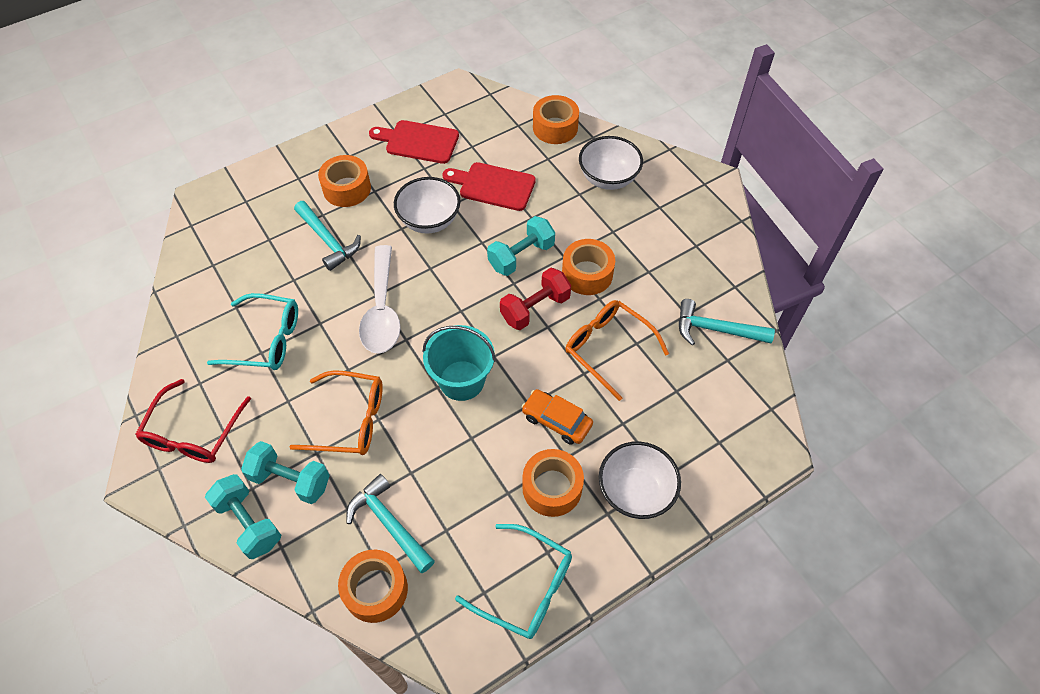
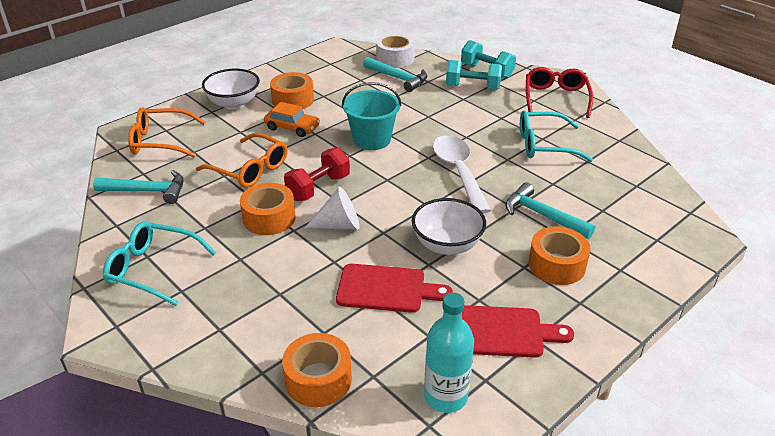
camera: 170 degrees right, 20 degrees down
orange glasses [289,370,383,455] -> orange glasses moved to [128,107,205,158]
orange tape [338,550,408,623] -> white tape [376,34,415,68]
turquoise glasses [455,524,572,639] -> turquoise glasses moved to [103,222,216,306]
turquoise dumbbell [487,216,555,276] -> white cone [305,187,360,229]
white bowl [579,136,643,190] -> none
none -> turquoise bottle [424,293,474,413]

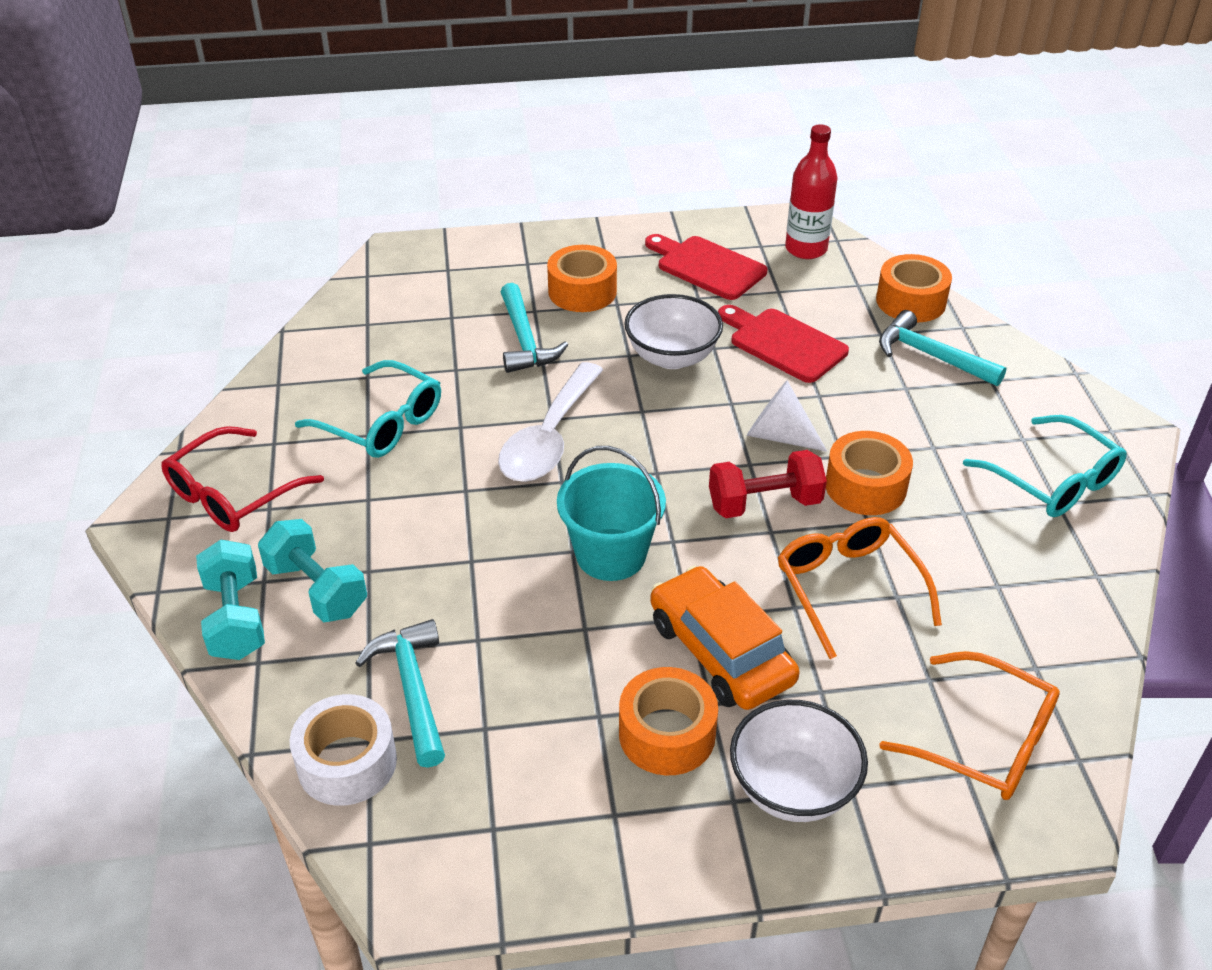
camera: 145 degrees left, 5 degrees up
turquoise hammer [93,170,184,204] -> turquoise hammer moved to [879,310,1006,386]
orange car [264,102,320,137] -> orange car [650,566,799,710], size x1.51
turquoise bottle [424,293,474,413] -> red bottle [785,124,838,259]

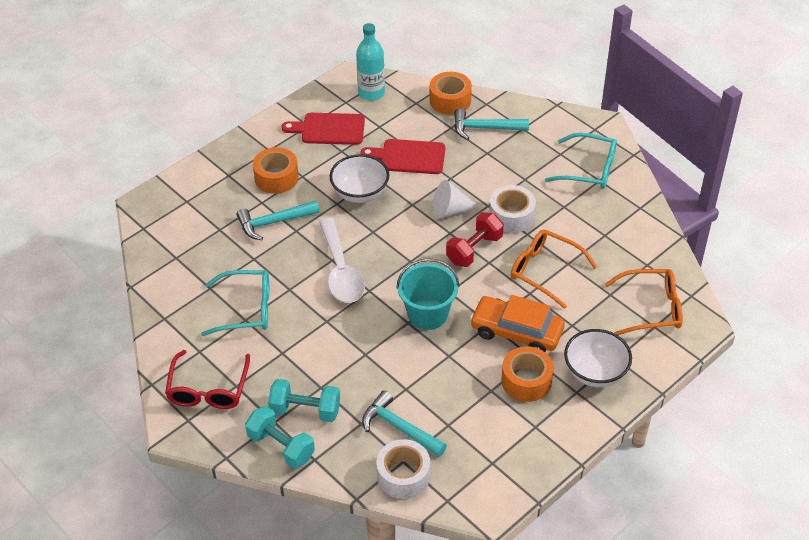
camera: 35 degrees left, 5 degrees up
turquoise hammer [501,283,568,373] -> turquoise hammer turned 120 degrees clockwise [237,201,319,240]
red bottle [785,124,838,259] -> turquoise bottle [356,23,385,101]
orange tape [826,431,913,515] -> white tape [489,185,536,233]

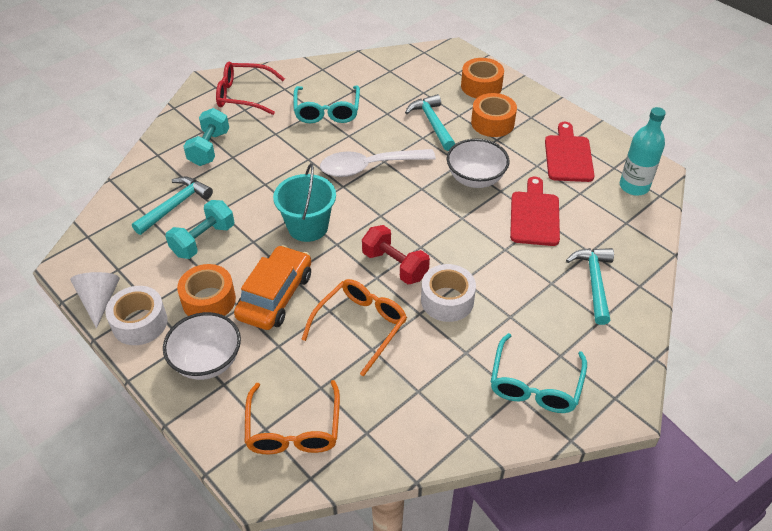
camera: 90 degrees right, 0 degrees up
turquoise dumbbell [245,406,315,469] -> turquoise dumbbell moved to [165,200,234,259]
white tape [376,439,430,499] -> white tape moved to [105,286,168,345]
orange tape [429,72,472,115] -> orange tape moved to [461,58,504,98]
white cone [433,180,479,219] -> white cone moved to [70,272,120,328]

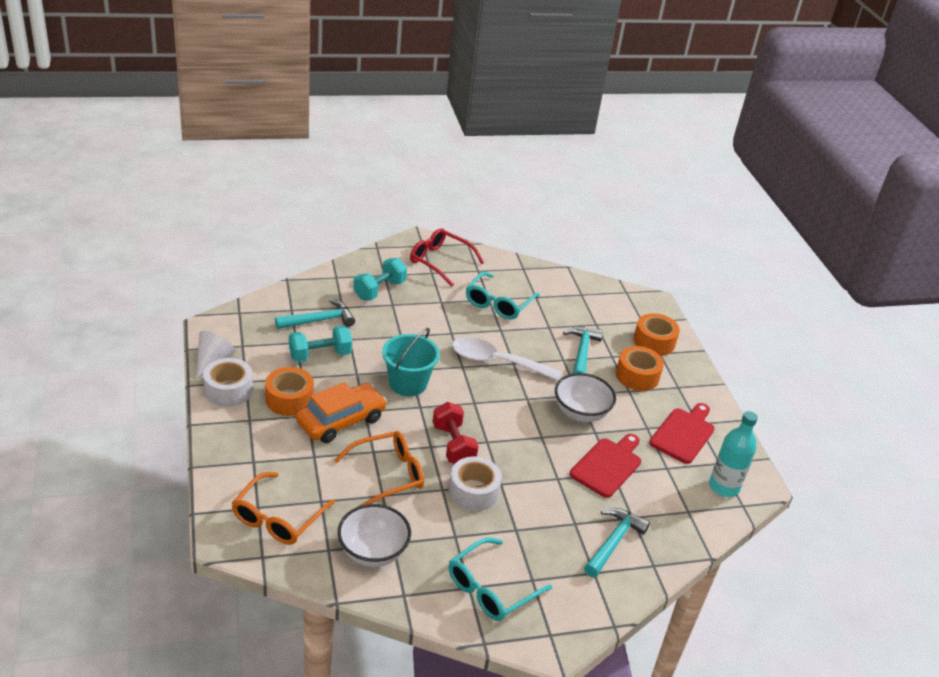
camera: 25 degrees right, 10 degrees down
white bowl [163,312,241,380] -> white bowl moved to [338,504,411,567]

